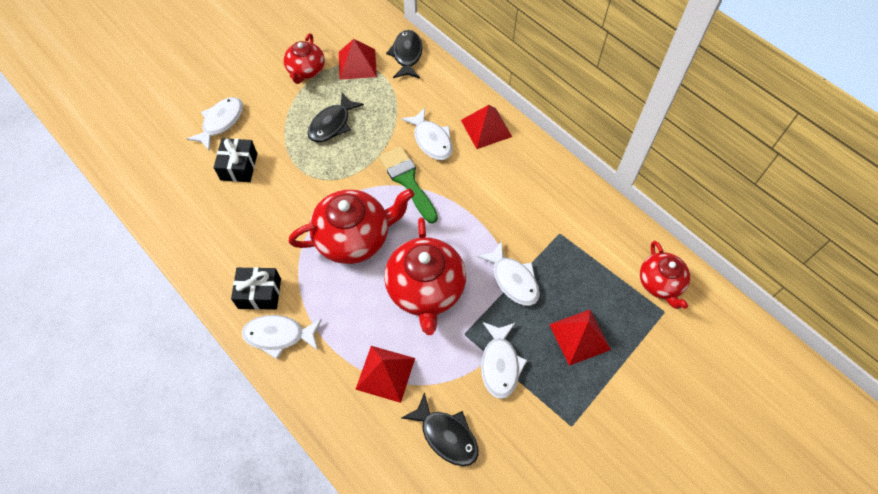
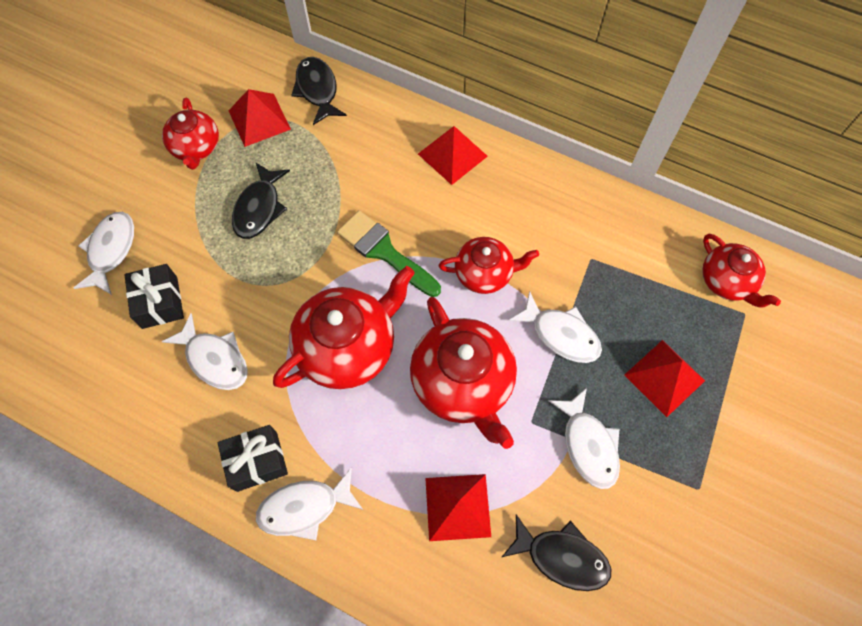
camera: 20 degrees left, 5 degrees up
white fish [401,108,453,160] -> white fish moved to [162,313,248,390]
none -> red teapot [439,237,539,294]

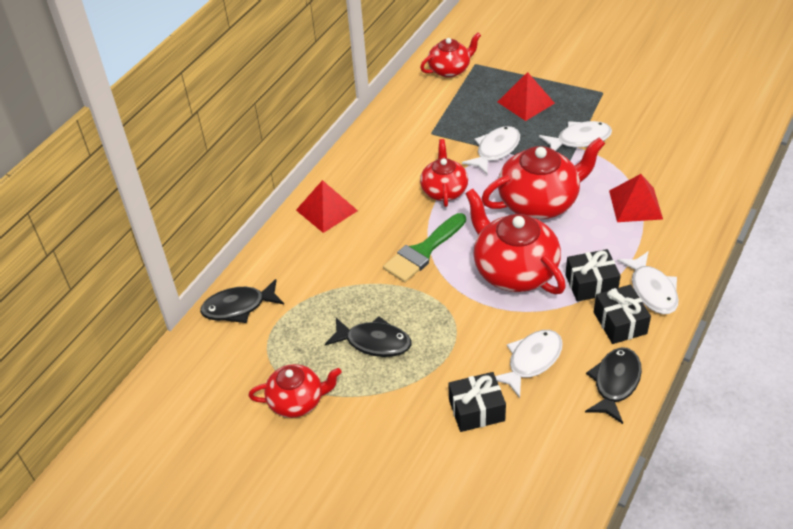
camera: 85 degrees left, 20 degrees down
white fish [74,212,134,295] -> none
red pyramid [228,89,291,147] -> none
black fish [502,514,611,591] -> black fish moved to [585,347,642,424]
none -> black gift [565,249,621,301]

